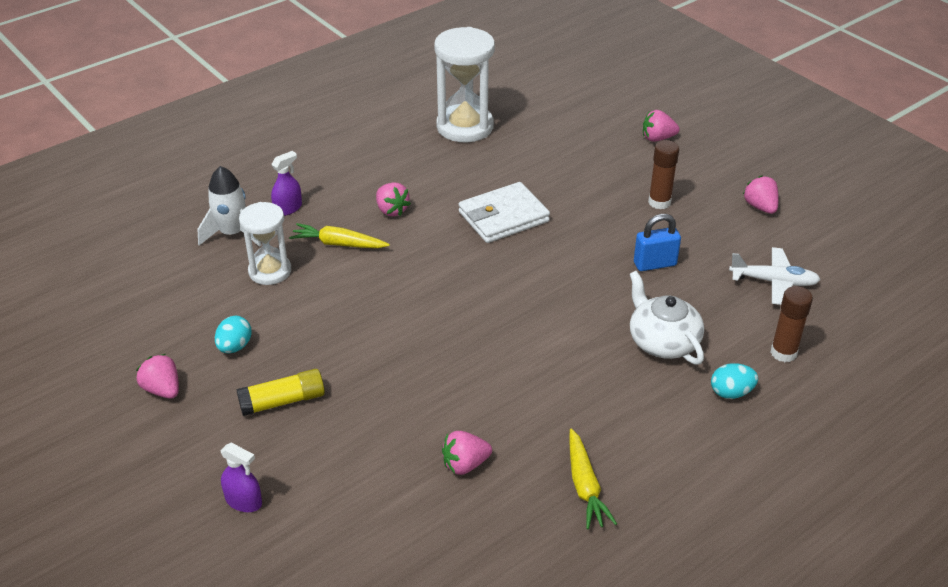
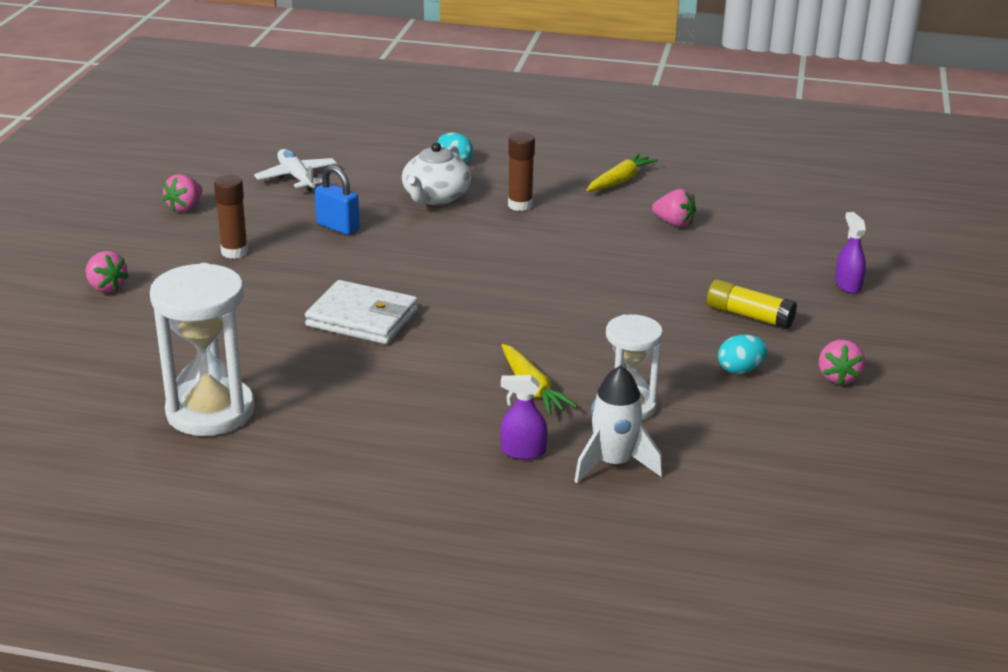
camera: 130 degrees left, 10 degrees down
pink strawberry [376,182,411,216] -> none
brown glue stick [771,286,813,362] -> brown glue stick moved to [508,132,535,211]

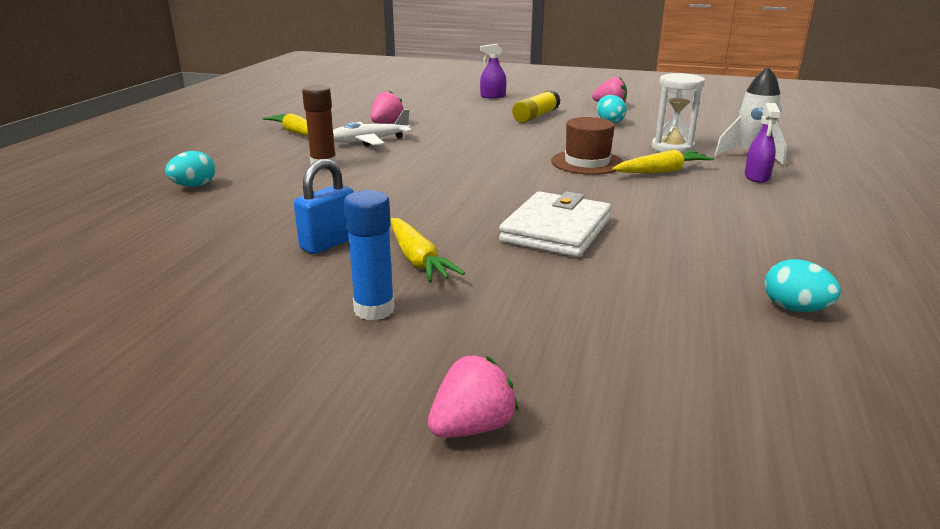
camera: 85 degrees left, 5 degrees down
white hourglass [150,263,254,436] -> turquoise egg [765,259,841,312]
pink strawberry [162,174,202,212] -> none
brown glue stick [214,175,248,259] -> blue glue stick [344,190,395,320]
white plane [254,149,337,191] -> white plane moved to [333,109,412,146]
white teapot [402,142,471,205] -> none
none -> yellow carrot [390,218,465,283]
none -> brown hat [551,117,623,175]

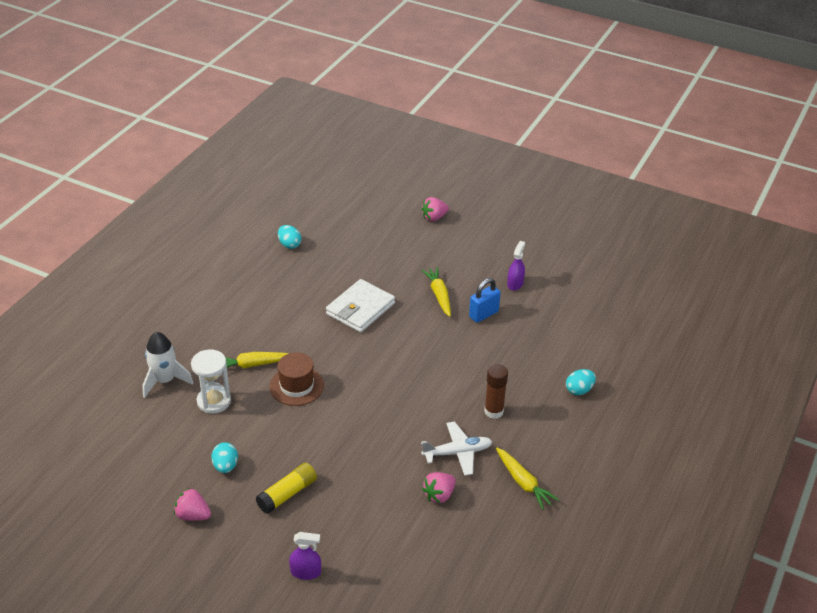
camera: 170 degrees left, 15 degrees up
blue glue stick [344,190,395,320] -> none
purple spray bottle [745,103,780,183] -> purple spray bottle moved to [507,241,525,291]

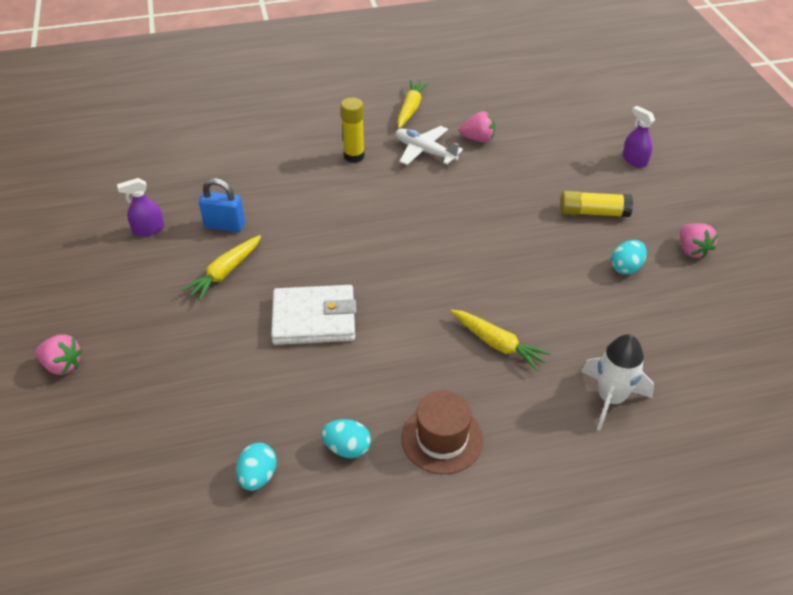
camera: 130 degrees left, 5 degrees up
white hourglass [191,349,231,414] -> none
brown hat [270,352,324,406] -> brown hat moved to [401,391,483,474]
brown glue stick [484,364,508,419] -> yellow glue stick [341,98,365,163]
turquoise egg [566,369,596,395] -> turquoise egg moved to [322,419,371,458]

